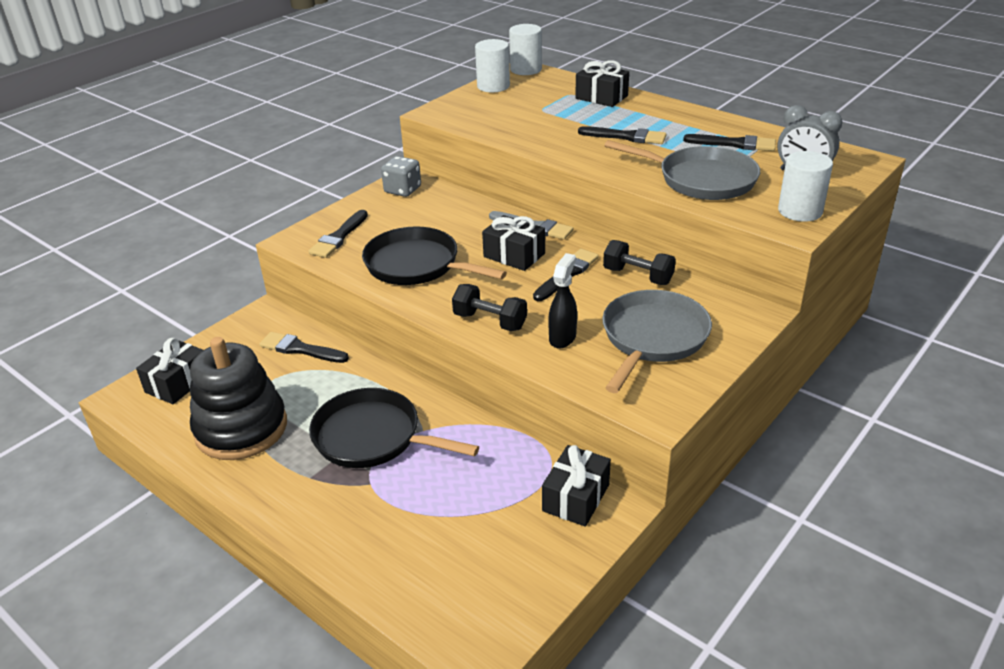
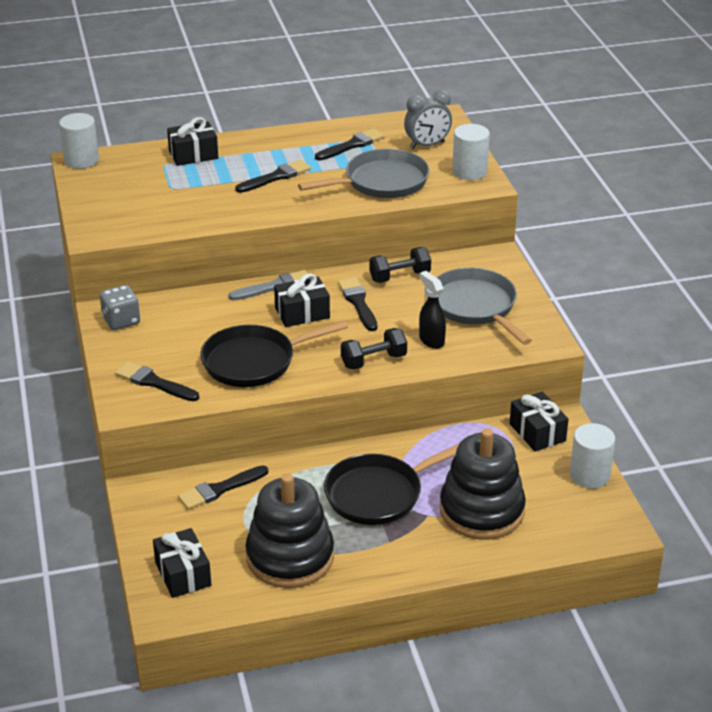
camera: 55 degrees left, 0 degrees up
black brush [308,210,368,258] -> black brush turned 150 degrees clockwise [115,361,199,401]
white cylinder [475,39,510,92] -> white cylinder moved to [570,423,615,488]
none -> black stacking toy [440,428,526,539]

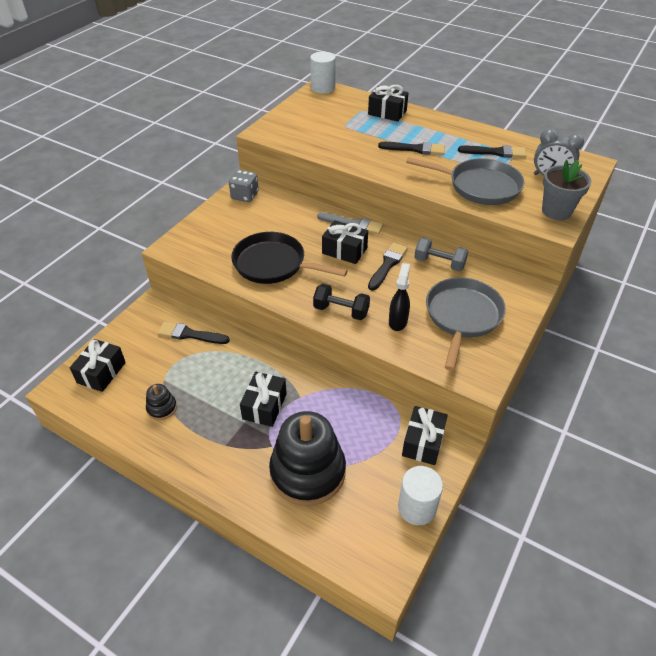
camera: 45 degrees right, 10 degrees up
black brush [115,361,199,401] -> none
black stacking toy [245,474,334,588] -> black stacking toy [146,384,177,420], size x0.43
black pan [324,443,460,525] -> black gift [240,372,287,427]
black dumbbell [369,247,431,283] -> grey dumbbell [414,237,468,272]
white cylinder [452,124,490,180] -> grey flower pot [542,160,591,220]

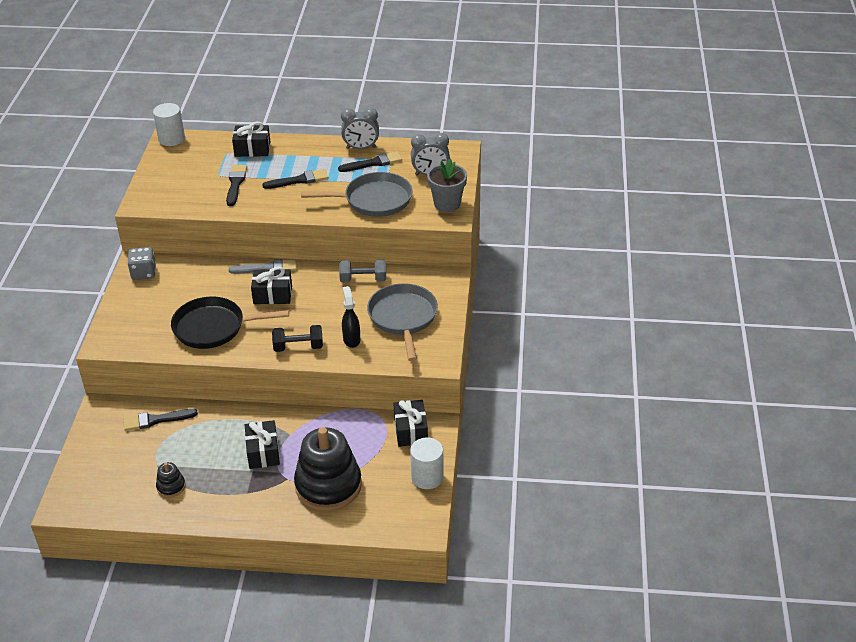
camera: 25 degrees left, 5 degrees down
black gift [70,339,126,392] -> none
black brush [368,243,408,291] -> black brush moved to [226,165,247,206]
none -> grey clock [341,107,379,149]

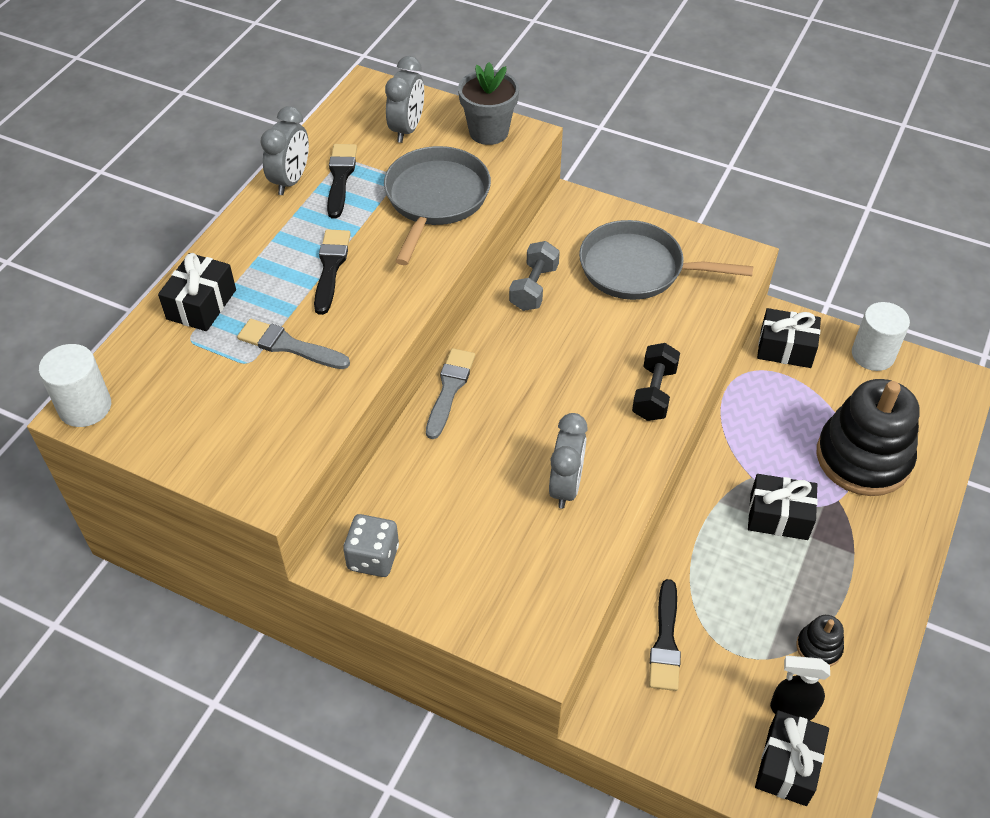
camera: 70 degrees left, 10 degrees up
black pan [171,297,289,349] -> grey clock [549,413,588,509]
black brush [226,165,247,206] -> grey brush [237,319,350,369]
black gift [251,266,292,304] -> black gift moved to [755,710,829,806]
black spray bottle [342,286,360,348] -> black spray bottle moved to [770,655,830,721]

